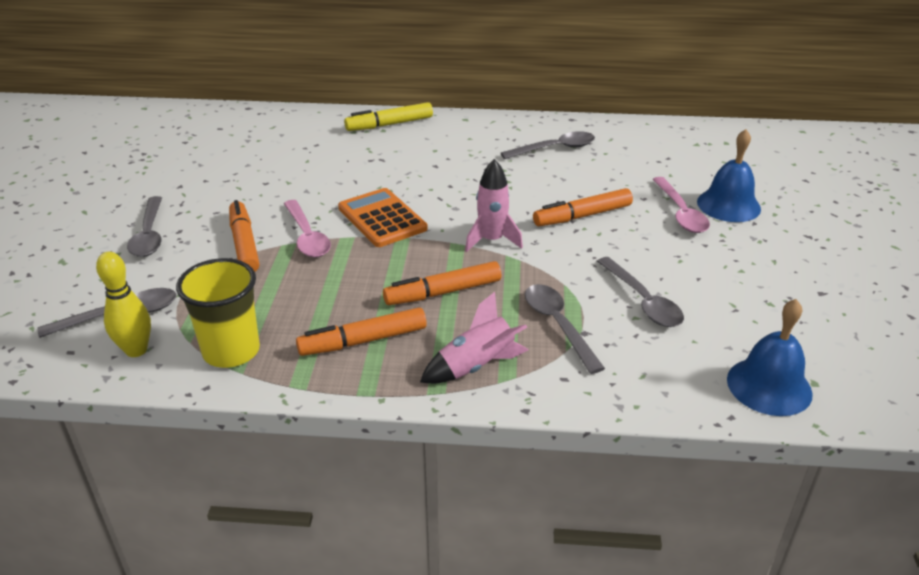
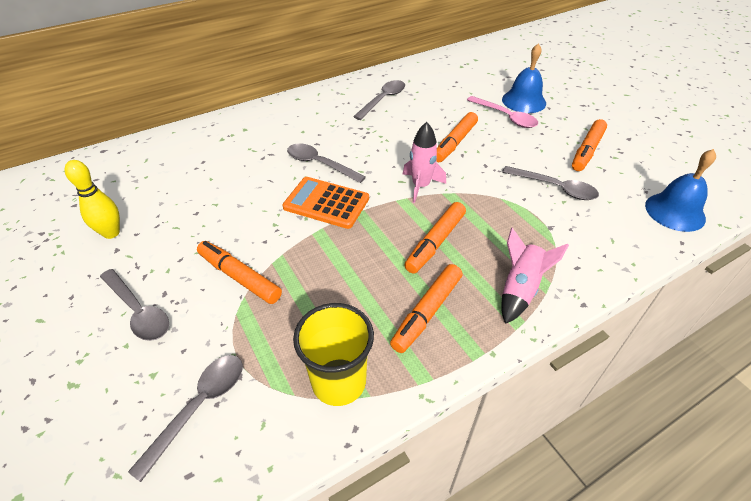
camera: 35 degrees left, 10 degrees up
yellow bowling pin [96,252,151,357] -> yellow bowling pin moved to [65,160,120,239]
pink spoon [284,200,331,257] -> none
yellow marker [344,102,433,131] -> none
grey spoon [525,284,605,374] -> grey spoon moved to [287,143,366,183]
none -> orange marker [572,119,607,171]

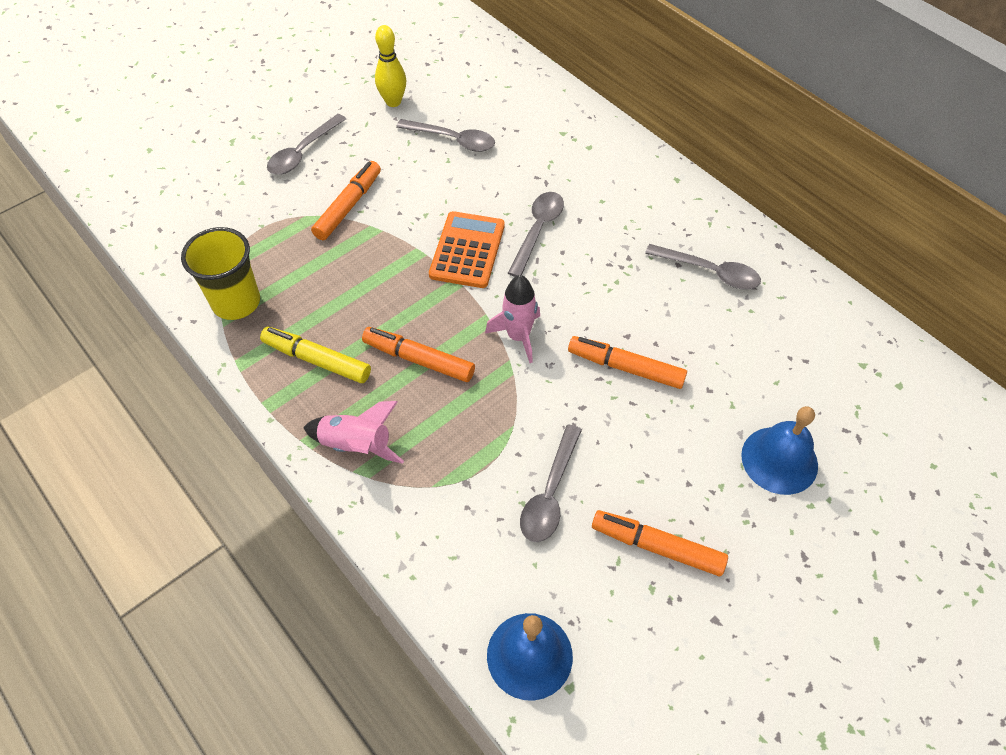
camera: 80 degrees right, 10 degrees up
grey spoon [128,355,243,482] -> grey spoon moved to [396,119,495,152]
orange marker [390,264,462,353] -> yellow marker [260,327,371,383]
pink spoon [467,96,538,128] -> none

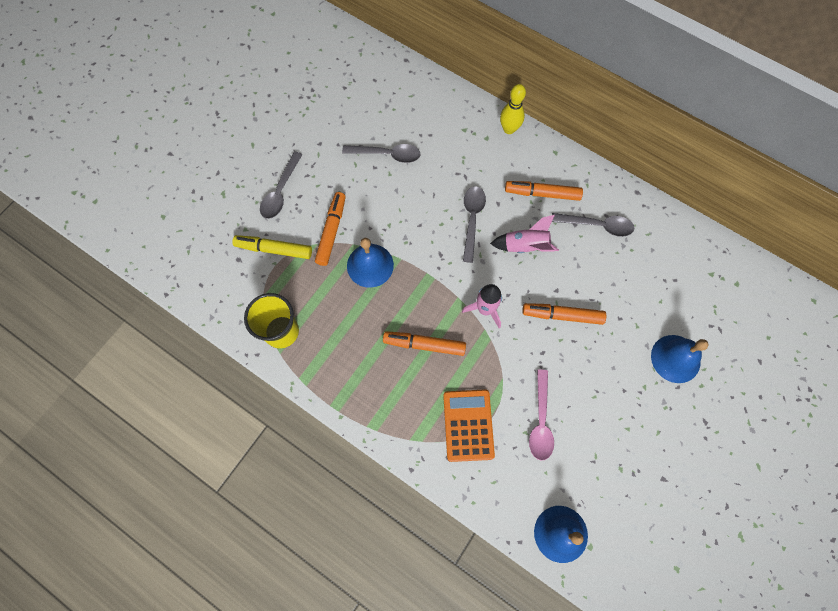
camera: 15 degrees left, 15 degrees up
yellow marker [260,327,371,383] -> yellow marker moved to [232,235,312,259]
pink rocket [303,401,404,464] -> pink rocket moved to [490,215,559,253]
yellow bowling pin [375,25,406,107] -> yellow bowling pin moved to [500,84,526,134]
orange calculator [429,211,505,288] -> orange calculator moved to [443,390,495,462]
grey spoon [520,424,582,542] -> pink spoon [529,369,554,461]
orange marker [592,510,728,576] -> orange marker moved to [505,181,583,201]
none -> blue bell [347,238,394,288]

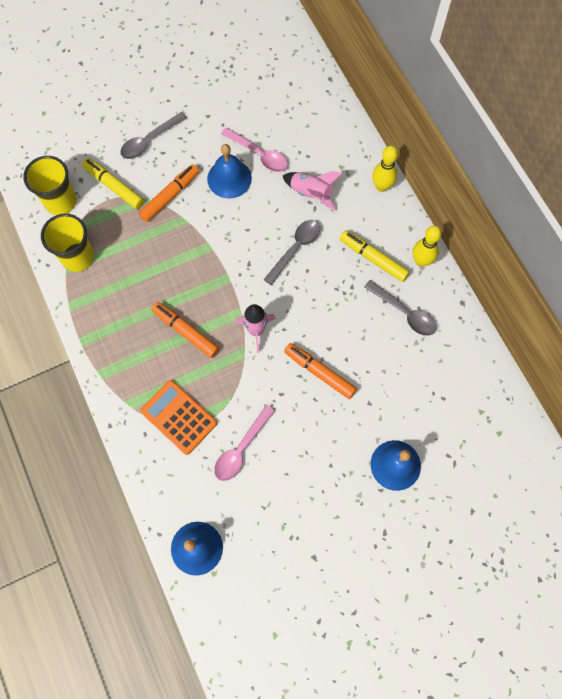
camera: 30 degrees right, 0 degrees up
grey spoon [342,144,421,163] -> pink spoon [221,127,288,172]
blue bell [347,238,394,288] -> blue bell moved to [207,144,252,199]
orange calculator [443,390,495,462] -> orange calculator turned 75 degrees counterclockwise [140,380,217,455]
pink rocket [490,215,559,253] -> pink rocket moved to [283,171,343,211]
orange marker [505,181,583,201] -> yellow marker [340,230,410,282]
none -> yellow cup [23,156,77,215]
none -> yellow bowling pin [413,226,442,267]

